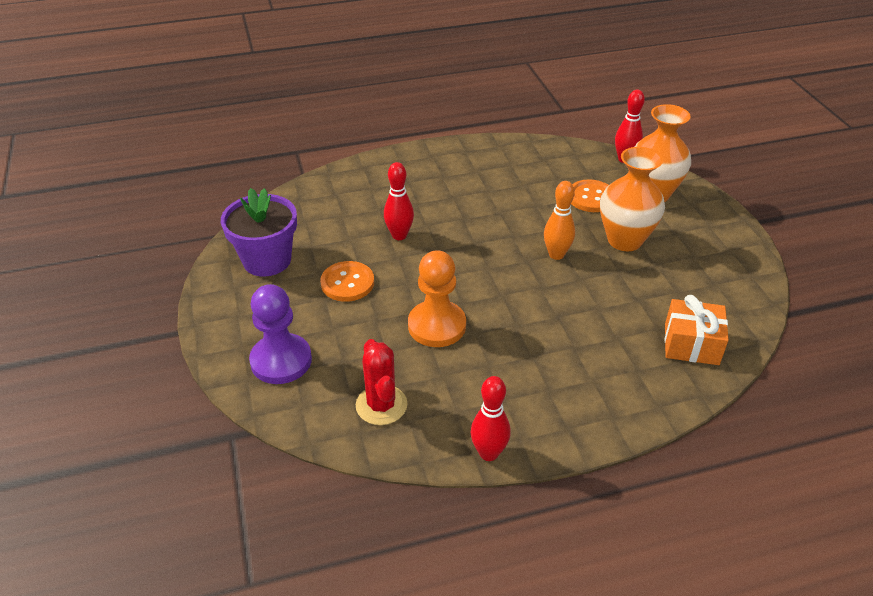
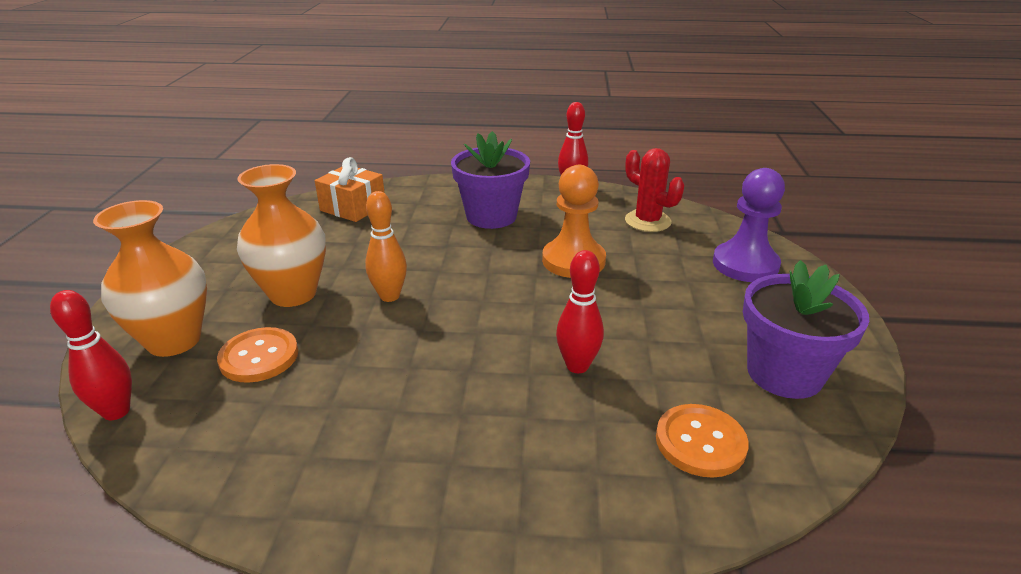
camera: 160 degrees left, 10 degrees down
orange button [320,261,374,302] -> orange button moved to [656,404,749,478]
red cactus [356,339,407,425] -> red cactus turned 45 degrees counterclockwise [625,148,684,232]
none -> purple flower pot [451,131,530,229]

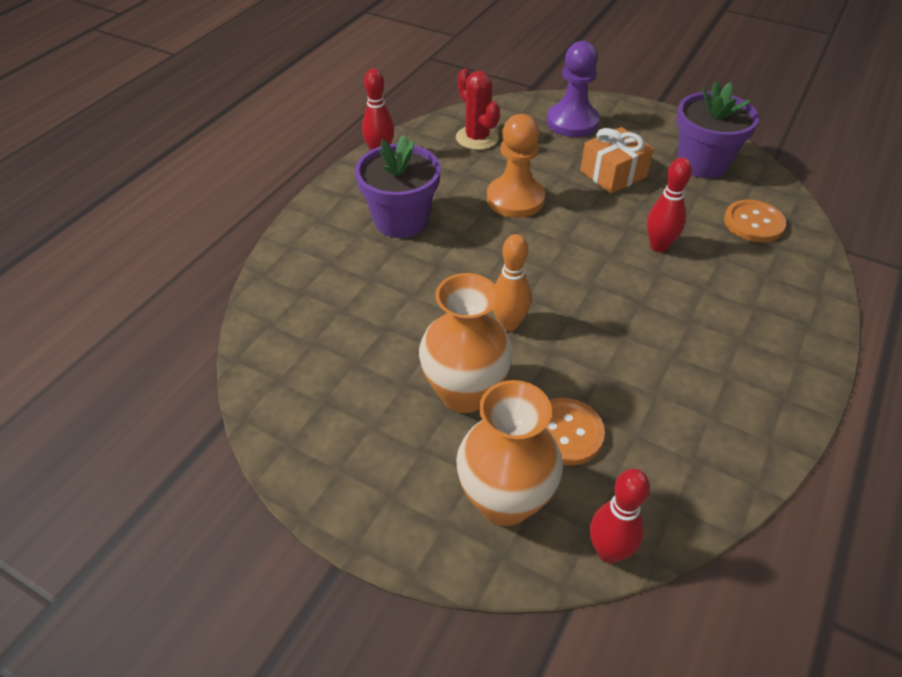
camera: 65 degrees left, 15 degrees up
orange gift [315,157,385,222] -> orange gift moved to [580,127,654,194]
red cactus [625,148,684,232] -> red cactus turned 75 degrees clockwise [456,69,500,150]

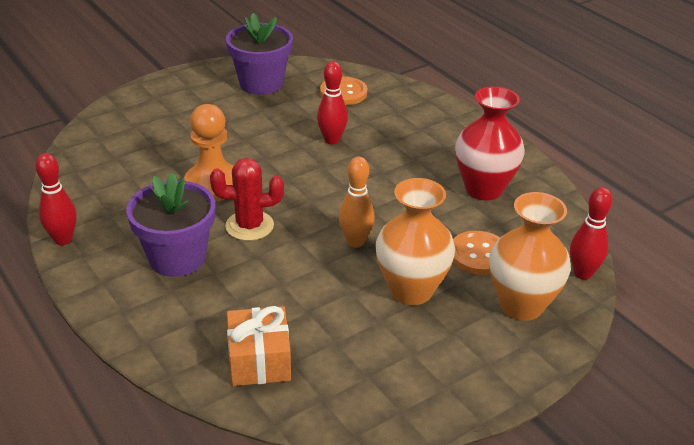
camera: 65 degrees left, 10 degrees down
red cactus [456,69,500,150] -> red cactus moved to [210,158,284,241]
purple pawn [547,41,600,137] -> none
orange gift [580,127,654,194] -> orange gift moved to [227,306,291,386]
none -> red vase [455,86,525,200]

